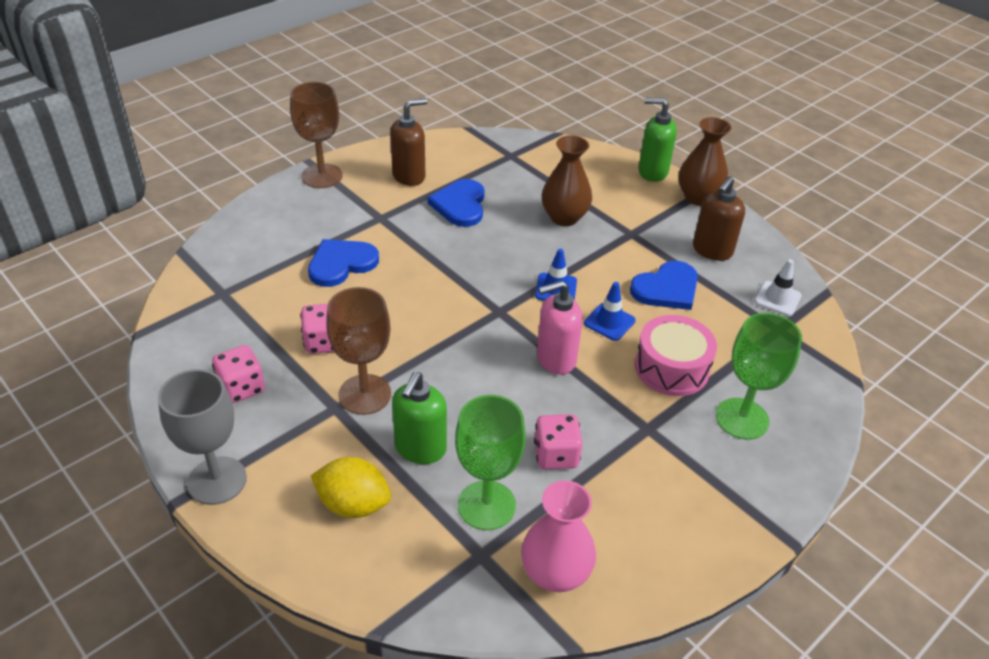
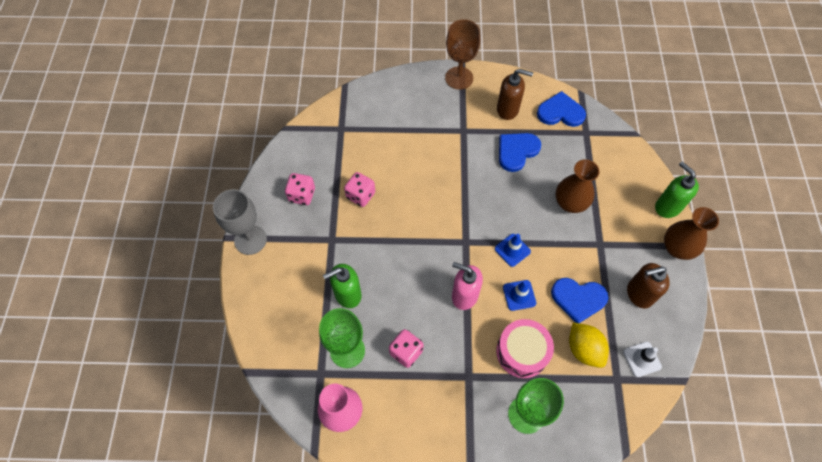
camera: 45 degrees right, 20 degrees up
blue heart [308,239,379,287] -> blue heart moved to [537,91,586,127]
yellow lemon [311,457,391,518] -> yellow lemon moved to [569,323,609,368]
brown goblet [326,287,391,415] -> none

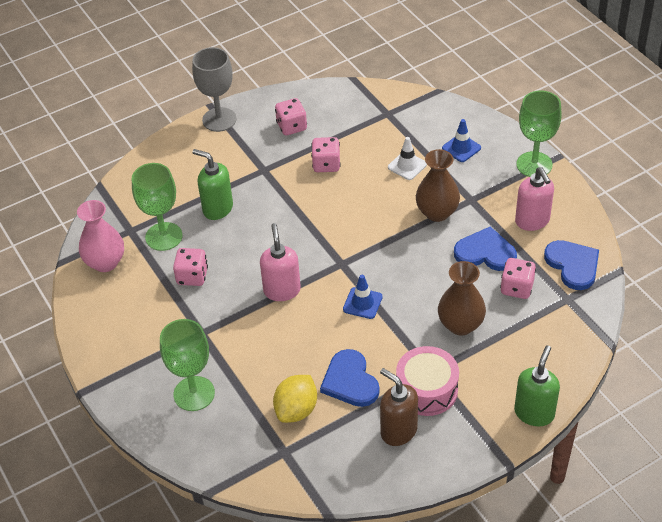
camera: 60 degrees right, 15 degrees down
brown goblet [445,19,480,90] -> green goblet [516,91,562,177]
pink drum [496,319,554,378] -> pink drum moved to [396,346,459,416]
brown soap dispenser [497,69,533,120] -> pink soap dispenser [515,167,554,231]
blue traffic cone [503,280,536,311] -> blue traffic cone moved to [442,119,481,162]
white traffic cone [623,342,662,377] -> white traffic cone moved to [388,137,427,180]
brown vase [664,207,719,260] -> brown vase moved to [416,149,460,222]
none -> pink dice [500,258,536,299]

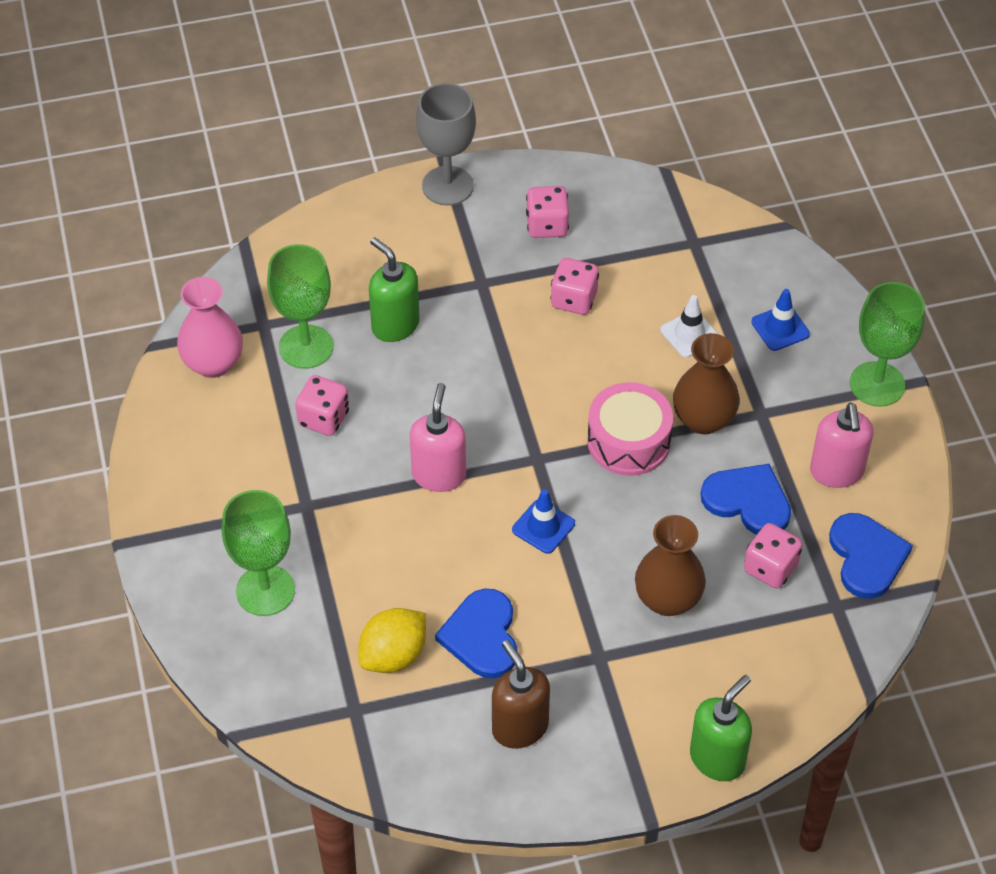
camera: 15 degrees right, 5 degrees up
pink drum [396,346,459,416] -> pink drum moved to [587,382,673,476]

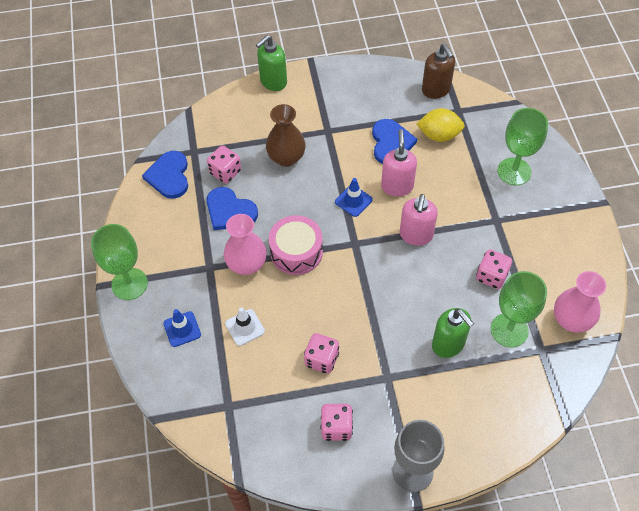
camera: 175 degrees left, 5 degrees up
yellow lemon [358,608,426,673] -> yellow lemon turned 45 degrees clockwise [417,108,465,142]
brown soap dispenser [492,640,550,749] -> brown soap dispenser moved to [422,43,455,99]
brown vase [673,333,740,434] -> pink vase [224,214,267,275]
pink soap dispenser [810,403,873,488] -> pink soap dispenser moved to [381,129,417,196]

